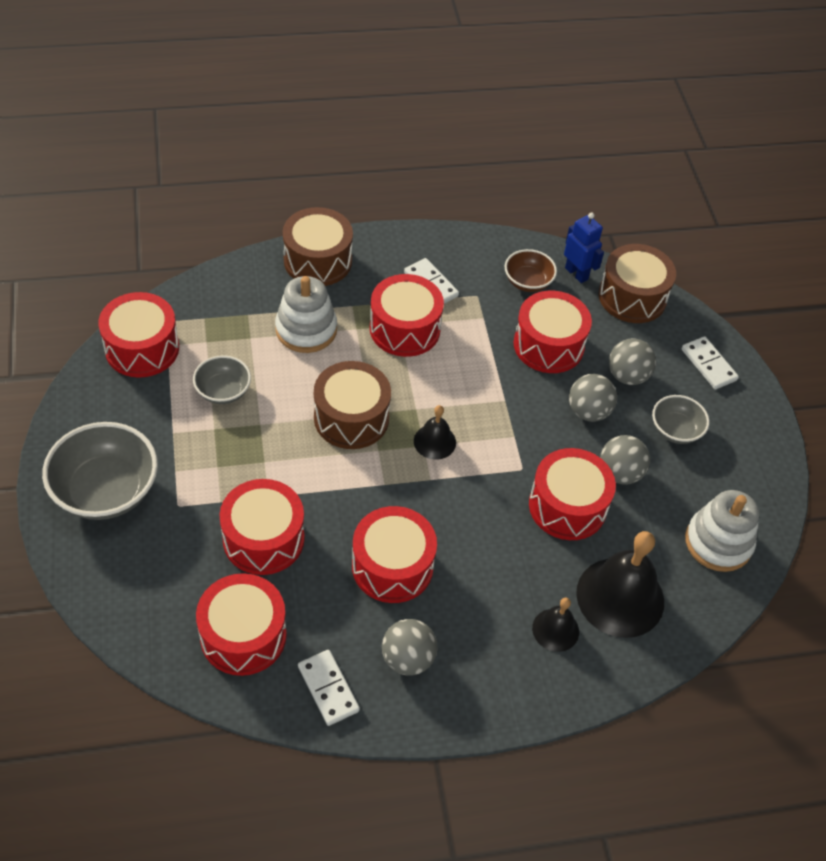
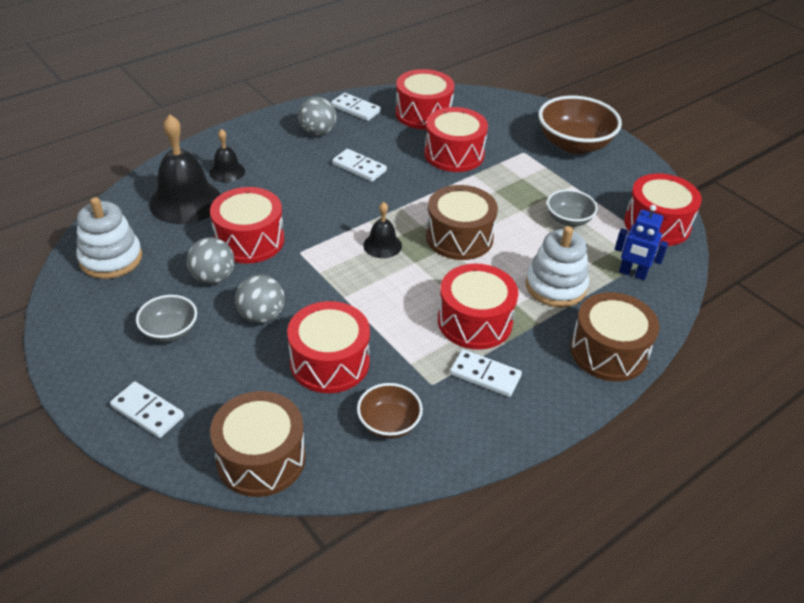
camera: 155 degrees right, 10 degrees down
grey bowl [42,422,158,520] -> brown bowl [538,96,622,154]
red drum [352,506,437,603] -> white domino [332,149,387,182]
blue robot [564,212,604,283] -> blue robot moved to [615,205,668,280]
grey ball [609,339,656,385] -> none

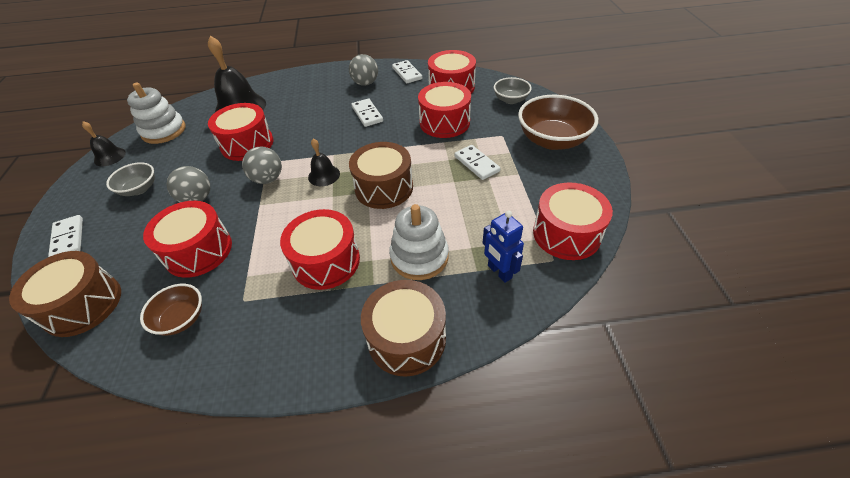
camera: 35 degrees right, 5 degrees up
grey ball [186,237,235,284] -> grey ball moved to [242,146,282,184]
black bell [209,129,245,183] -> black bell moved to [82,121,126,166]
white domino [450,349,522,397] -> white domino moved to [455,145,500,180]
grey bowl [547,189,598,227] -> grey bowl moved to [494,77,532,104]

